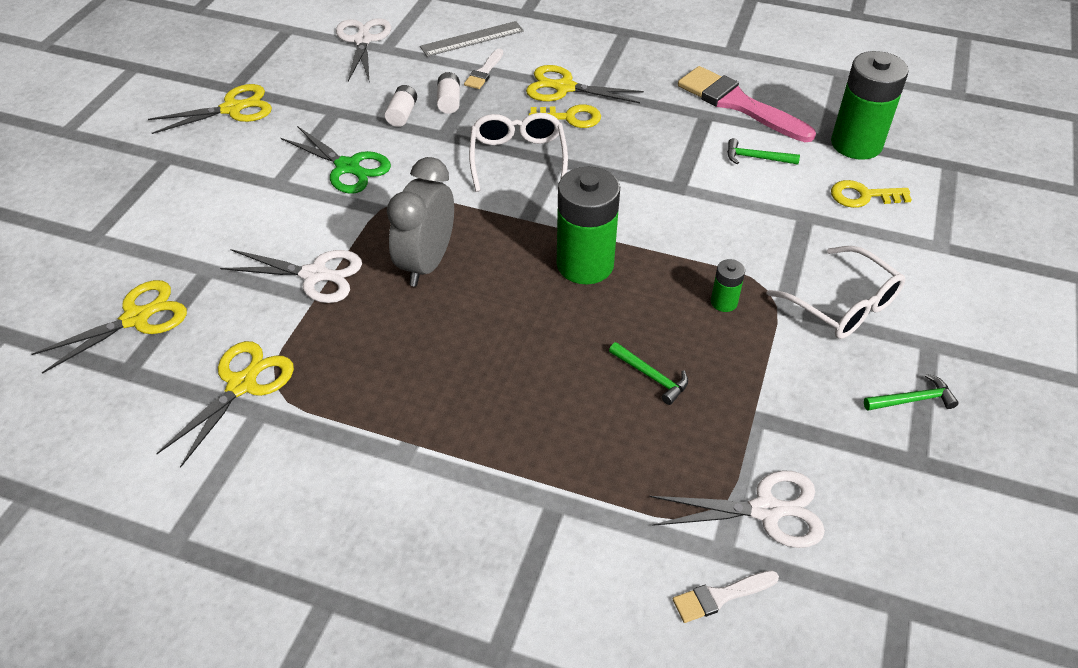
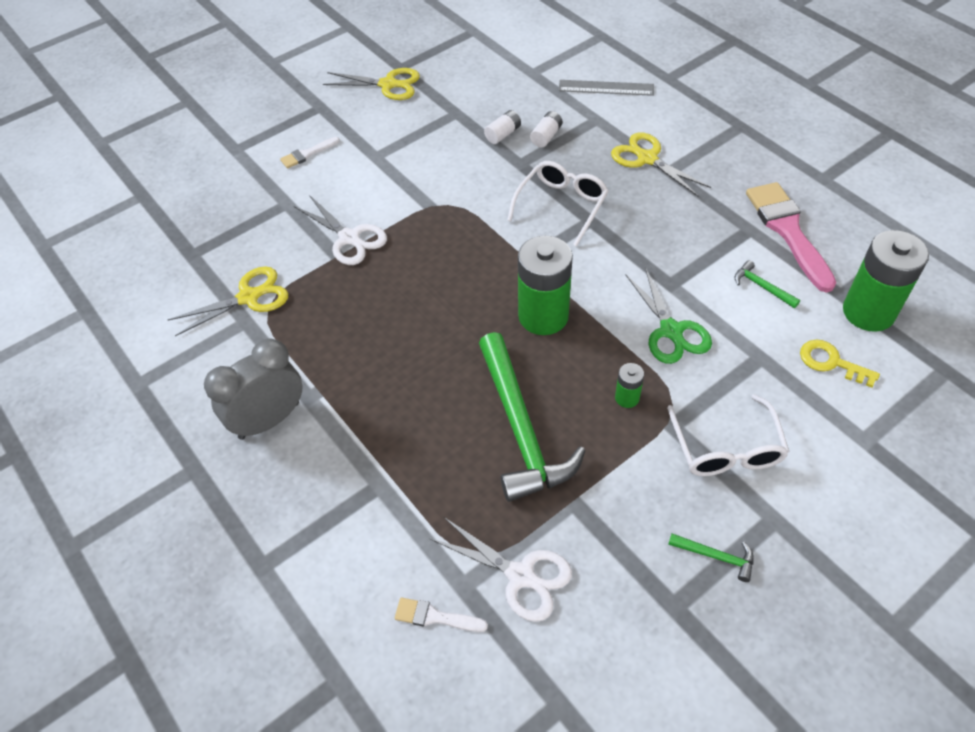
camera: 35 degrees right, 5 degrees up
yellow scissors [31,280,187,374] -> none
green scissors [281,126,391,194] -> green scissors moved to [625,267,712,364]
white scissors [336,18,391,81] -> none
grey clock [387,157,454,286] -> grey clock moved to [204,339,303,439]
white brush [464,49,503,89] -> white brush moved to [280,137,340,169]
yellow key [529,104,601,128] -> none
green hammer [609,342,688,405] -> green hammer [479,332,586,502], size x2.44

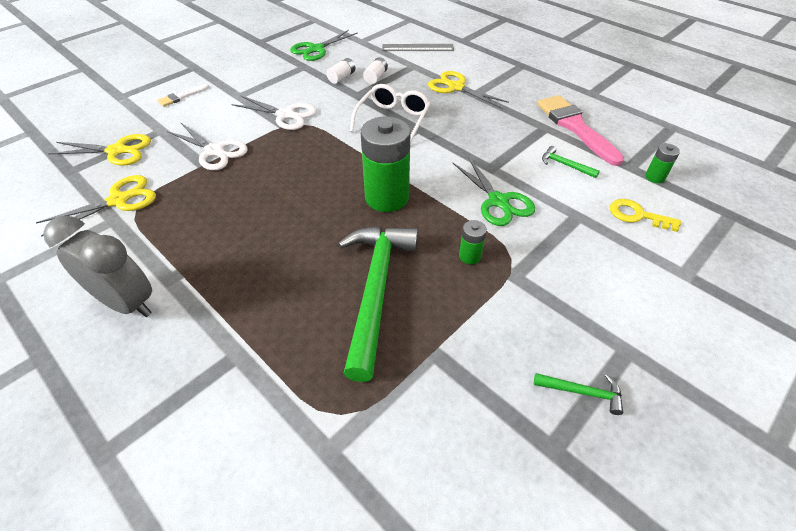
camera: 10 degrees left, 5 degrees down
grey clock [204,339,303,439] -> grey clock turned 75 degrees clockwise [43,216,152,317]
yellow scissors [323,68,420,100] -> yellow scissors moved to [48,134,151,165]
white brush [395,597,488,632] -> none
white scissors [429,517,572,622] -> white scissors moved to [231,95,317,130]
green hammer [479,332,586,502] -> green hammer turned 150 degrees counterclockwise [338,226,418,382]
white glasses [667,394,790,476] -> none
green battery [843,230,929,332] -> green battery [645,143,680,183], size x0.45
none -> green scissors [290,30,358,61]

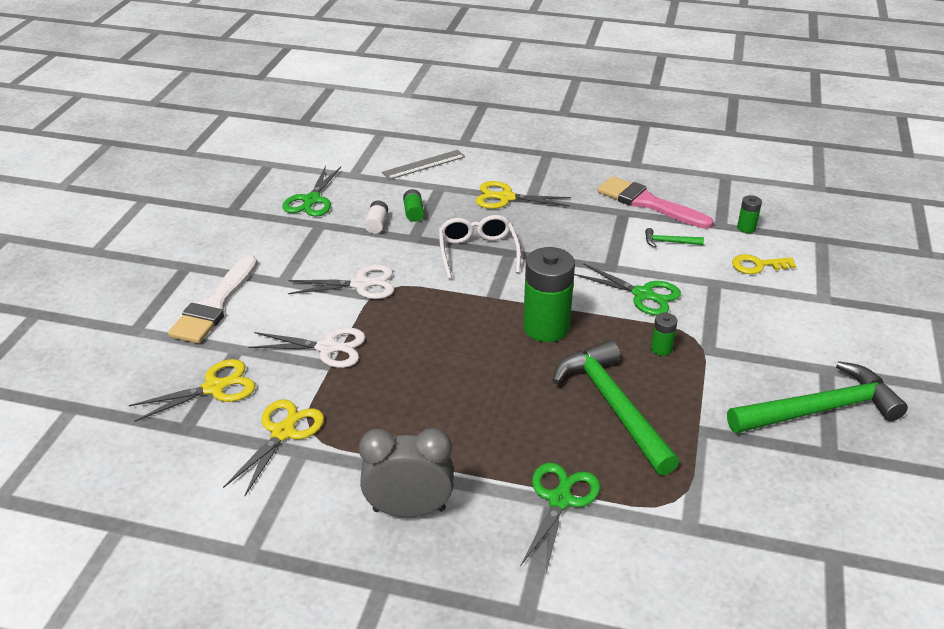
camera: 30 degrees left, 10 degrees down
white brush [158,84,209,107] -> white brush [168,255,257,343], size x2.08
white battery [363,57,388,84] -> green battery [403,189,424,222]
green hammer [534,373,623,415] -> green hammer [727,361,908,433], size x2.44
none -> green scissors [520,463,600,573]

